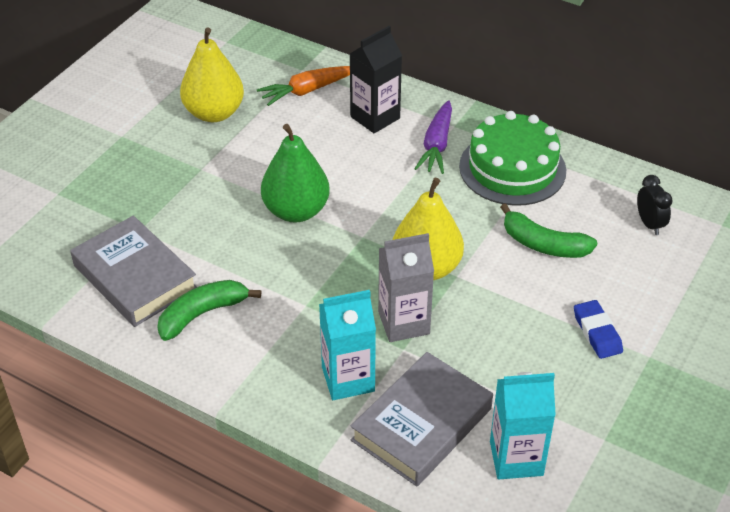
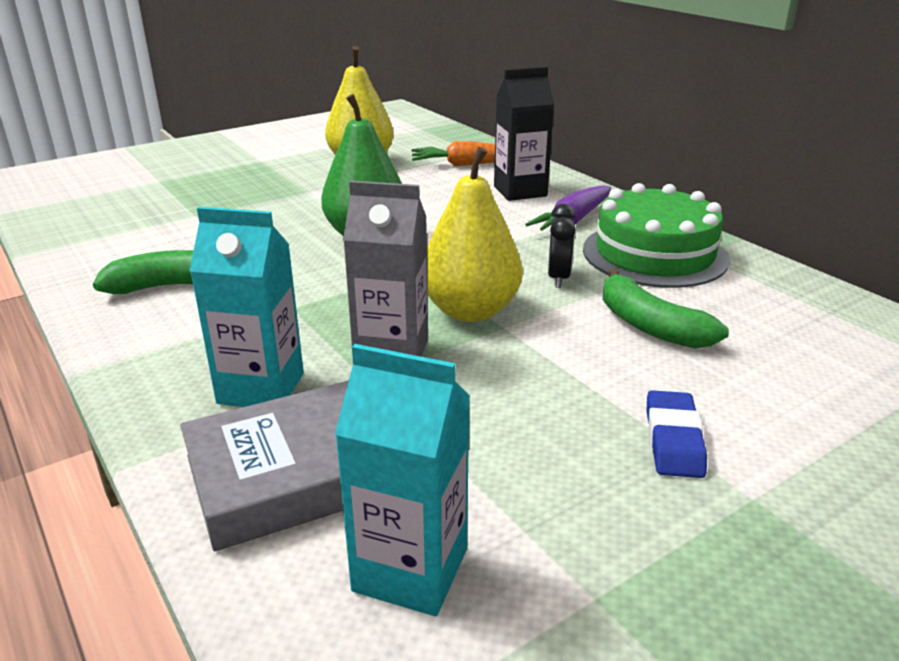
camera: 25 degrees right, 15 degrees down
grey book [70,215,197,327] -> none
black clock [637,175,673,235] -> black clock moved to [548,204,576,288]

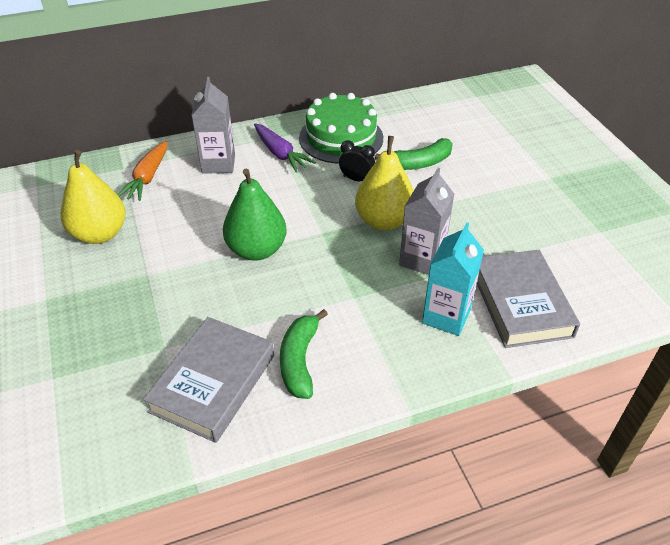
camera: 75 degrees left, 15 degrees up
turquoise carton [335,344,470,616] -> none
black carton [494,67,554,201] -> grey carton [191,77,235,174]
blue eraser [646,390,707,478] -> none
none -> grey book [143,317,274,443]

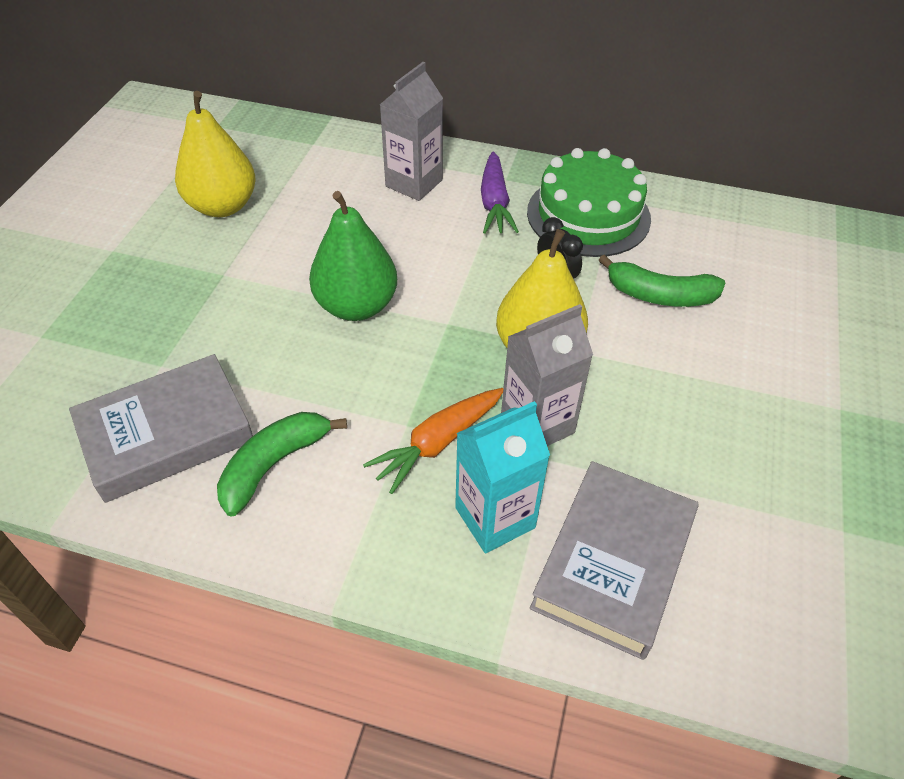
camera: 35 degrees right, 5 degrees up
orange carrot [118,141,167,201] -> orange carrot moved to [363,388,503,494]

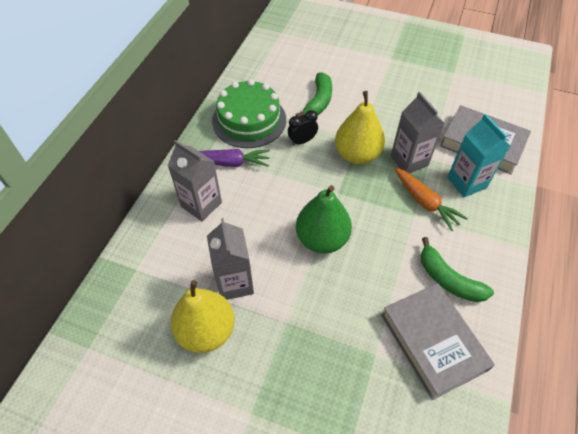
camera: 85 degrees left, 5 degrees up
none -> grey carton [207,218,254,300]

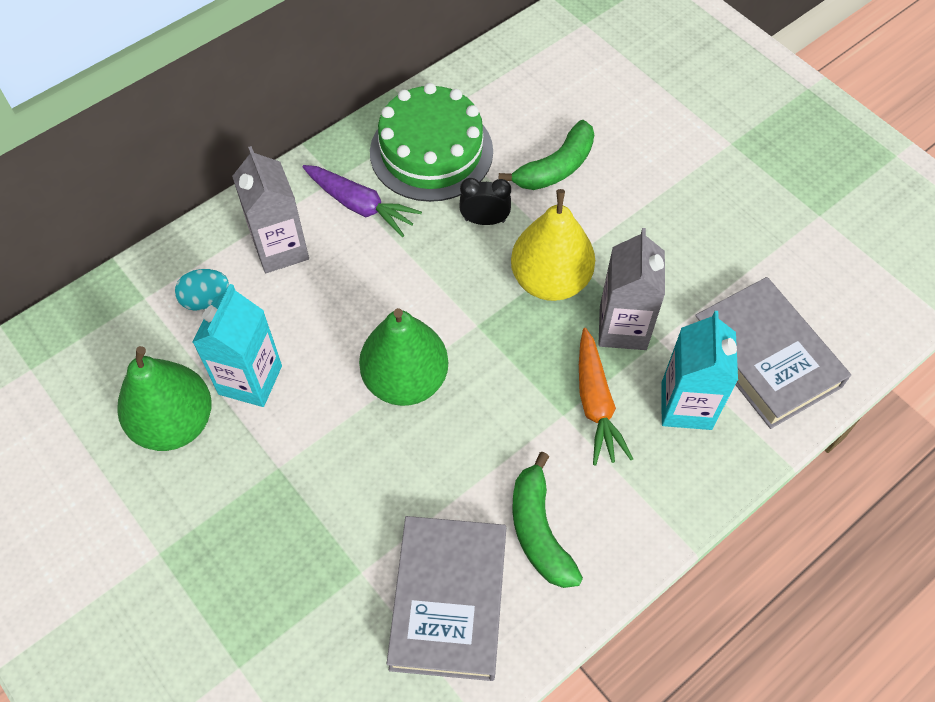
camera: 30 degrees right, 5 degrees up
yellow pear [170,280,235,353] -> green pear [117,346,212,451]
grey carton [207,218,254,300] -> turquoise carton [192,284,282,407]
none -> turquoise egg [175,269,229,311]

